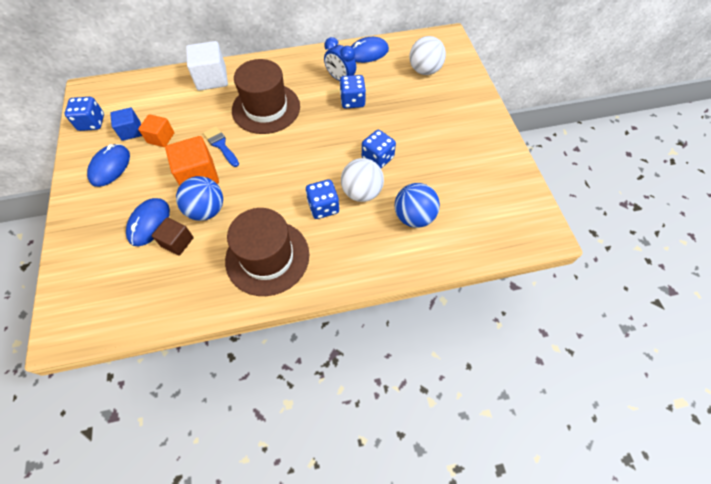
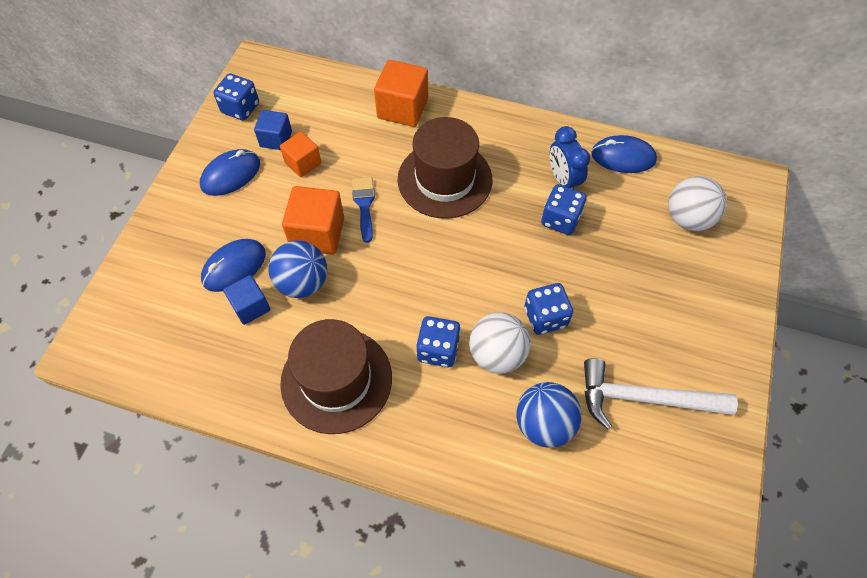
camera: 30 degrees right, 0 degrees up
brown cube [152,217,194,256] -> blue cube [223,275,270,325]
white cube [186,41,228,91] -> orange cube [374,60,428,127]
none -> white hammer [584,358,738,429]

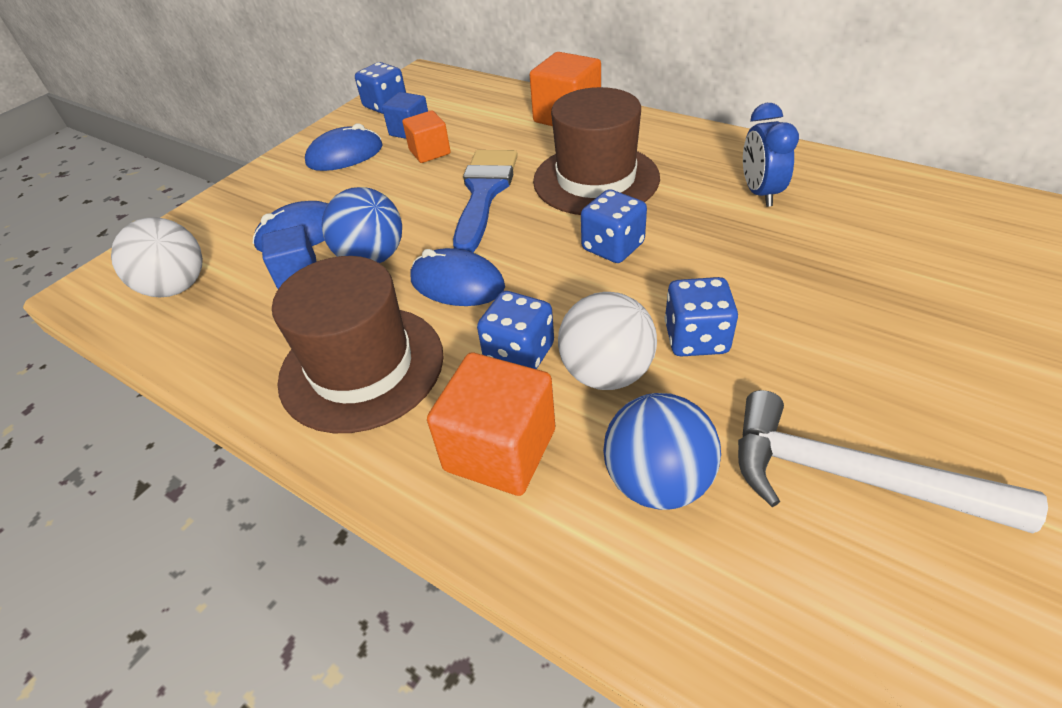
camera: 20 degrees right, 15 degrees down
orange cube [282,186,344,255] -> orange cube moved to [427,352,555,496]
blue brush [352,177,375,243] -> blue brush [453,150,518,252], size x1.69
blue dice [541,184,586,235] -> blue dice moved to [581,189,647,263]
blue mouse [591,135,657,173] -> blue mouse moved to [410,248,505,306]
white ball [668,176,727,231] -> white ball moved to [111,217,203,297]

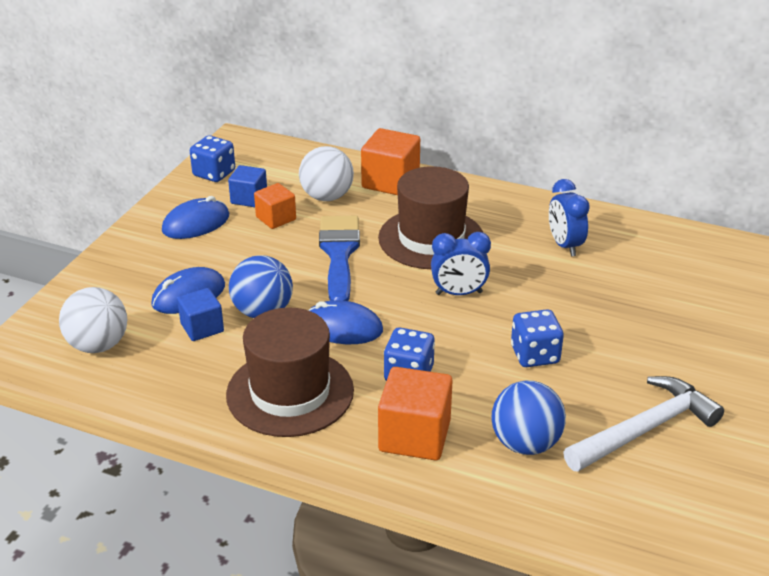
camera: 15 degrees left, 10 degrees down
white ball [558,292,657,390] -> white ball moved to [299,146,354,201]
blue dice [581,189,647,263] -> blue clock [431,232,491,295]
white hammer [738,390,1048,533] -> white hammer turned 135 degrees clockwise [563,376,724,472]

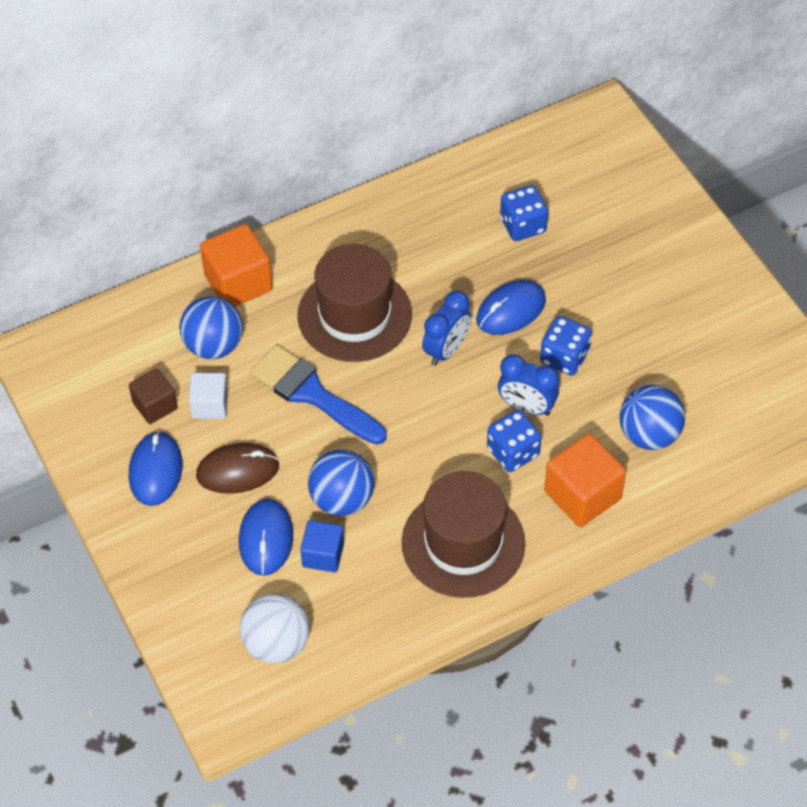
camera: 50 degrees left, 20 degrees up
blue dice [190,135,235,182] -> blue dice moved to [500,185,548,241]
blue cube [228,165,267,207] -> brown cube [129,368,178,424]
orange cube [254,183,296,229] -> white cube [189,373,228,419]
white ball [299,146,354,201] -> blue ball [179,296,243,359]
blue mouse [308,300,383,344] -> blue mouse moved to [476,280,546,335]
blue clock [549,179,590,256] -> blue clock moved to [498,354,559,416]
white hammer [563,376,724,472] -> none
none -> brown mouse [196,443,279,494]

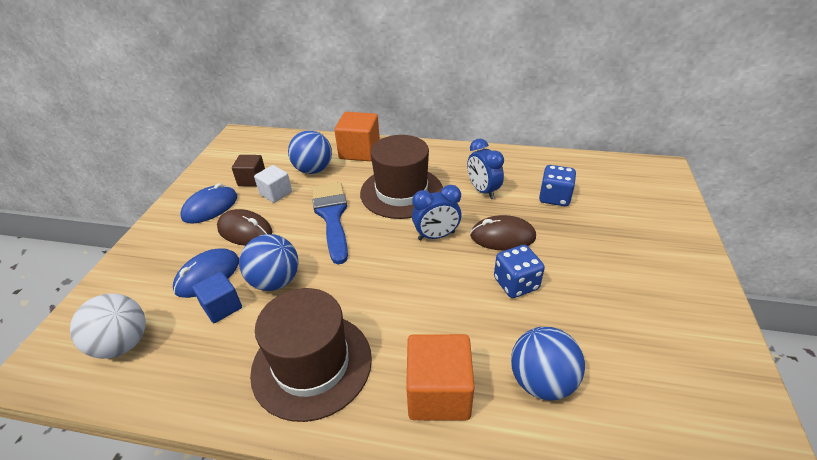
camera: 40 degrees right, 15 degrees down
blue mouse [476,280,546,335] -> brown mouse [470,215,536,251]
blue dice [487,410,542,472] -> none
blue clock [498,354,559,416] -> blue clock moved to [467,139,504,199]

